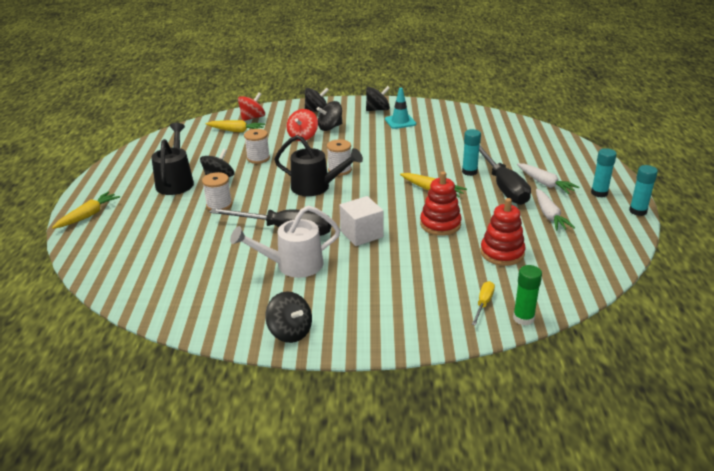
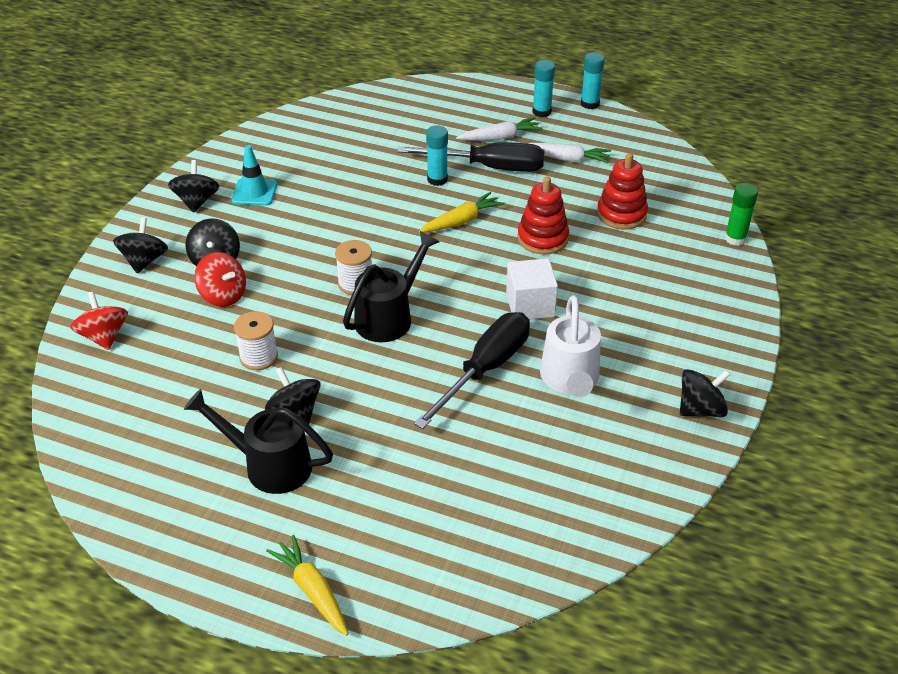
camera: 70 degrees left, 10 degrees up
white spool [202,172,232,210] -> none
yellow carrot [205,120,266,133] -> none
yellow screwdriver [472,281,495,326] -> none

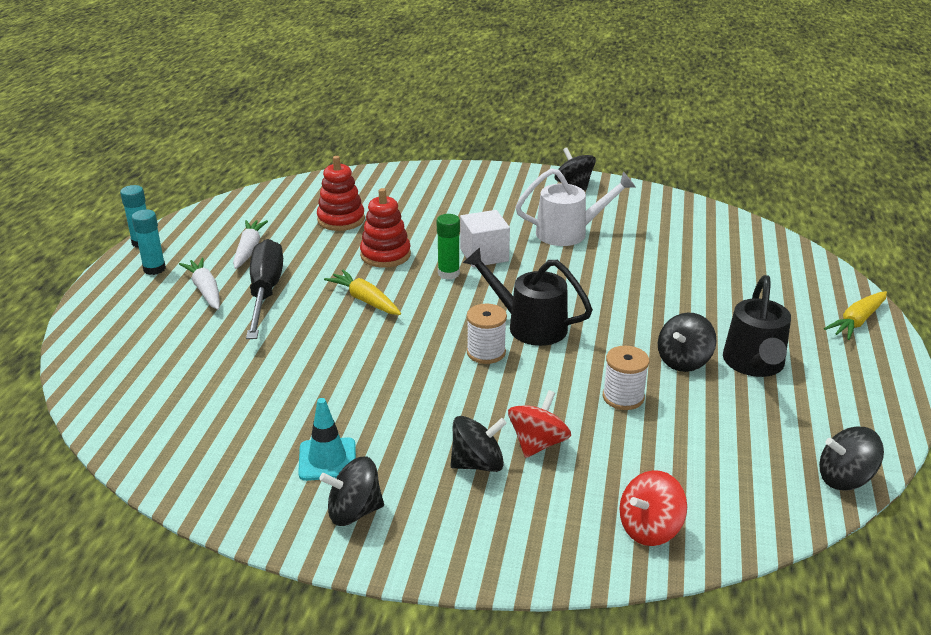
camera: 100 degrees left, 10 degrees down
black spinning top [113,217,168,274] -> black spinning top moved to [819,427,884,491]
black screwdriver [414,312,530,429] -> none
turquoise glue stick [426,125,448,186] -> none
green glue stick [725,183,758,246] -> green glue stick moved to [437,214,460,280]

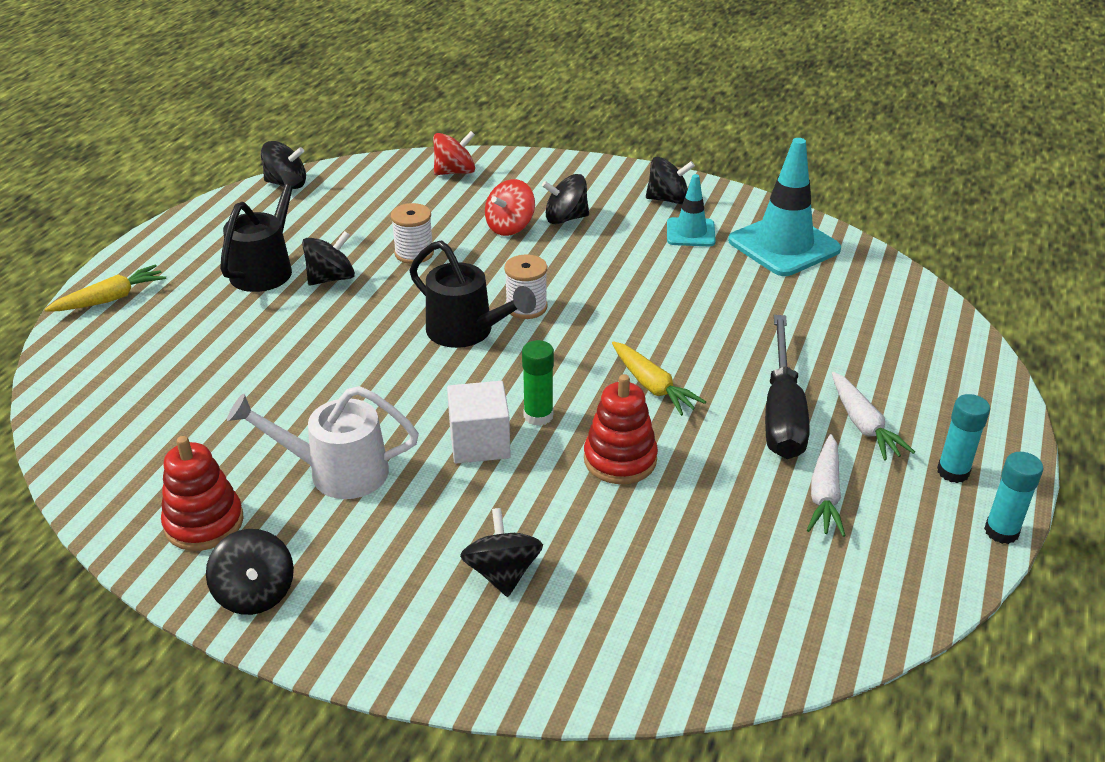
camera: 170 degrees left, 5 degrees up
red stacking toy [317,156,365,231] -> red stacking toy moved to [161,436,244,551]
none -> black spinning top [460,508,543,597]
none -> turquoise traffic cone [728,138,841,276]

